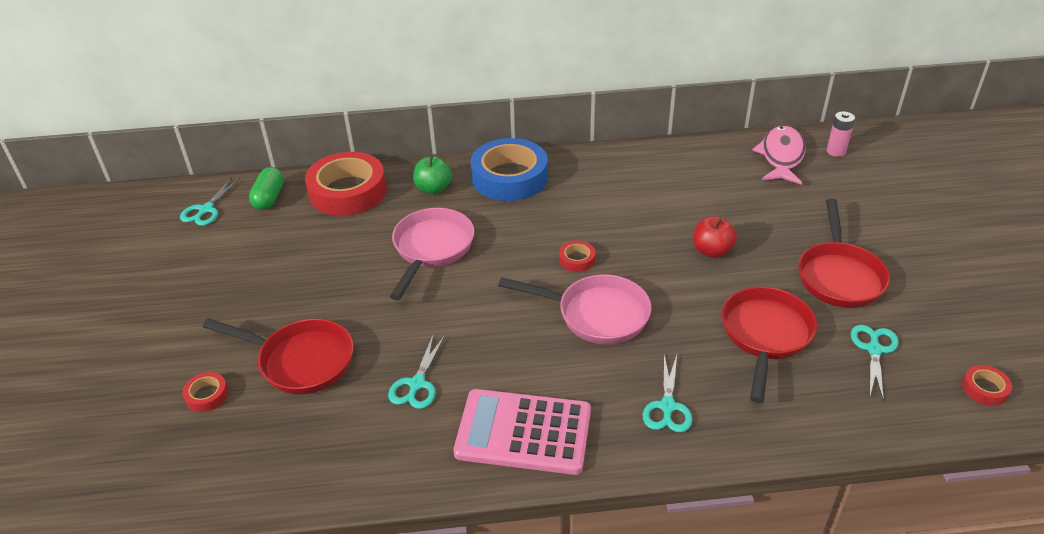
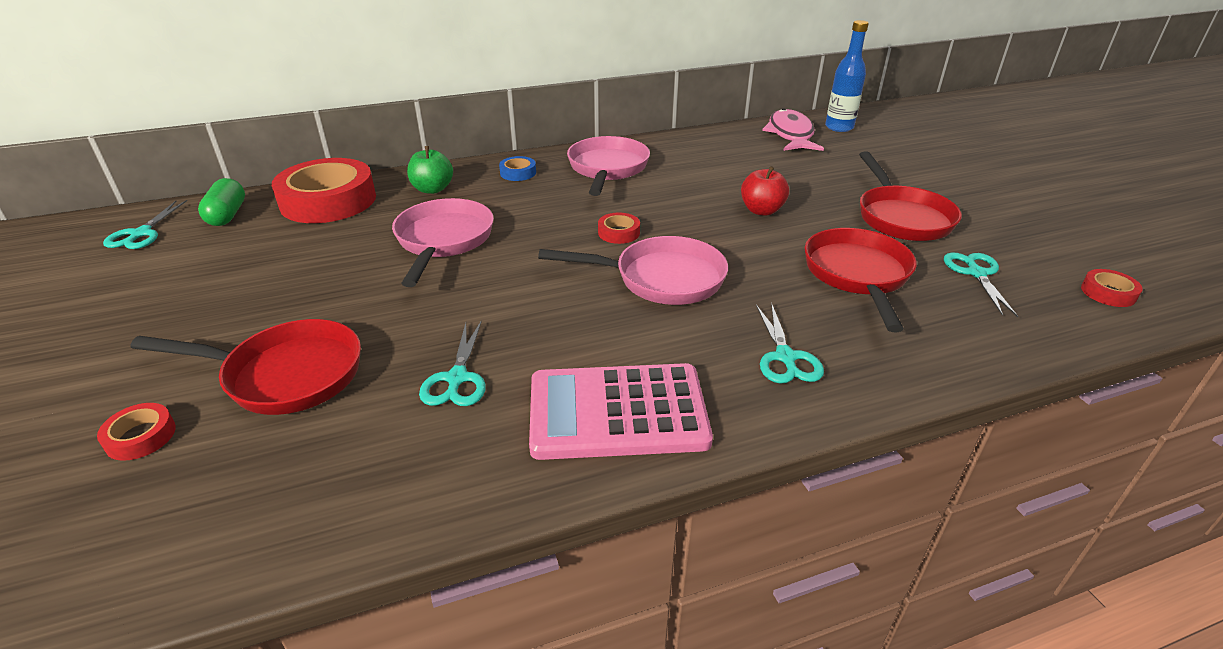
camera: 15 degrees left, 5 degrees down
blue tape [470,138,548,201] -> blue tape [499,156,536,181], size x0.42
pink battery [827,111,855,157] -> blue bottle [825,20,869,132]
none -> pink pan [567,136,650,196]

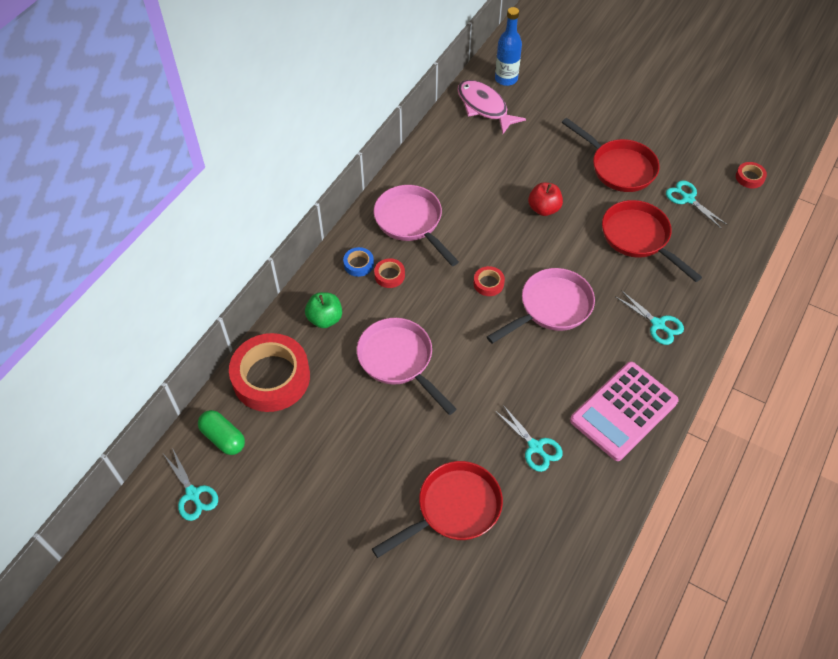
camera: 40 degrees left, 20 degrees up
red tape [97,403,176,461] -> red tape moved to [374,258,405,288]

